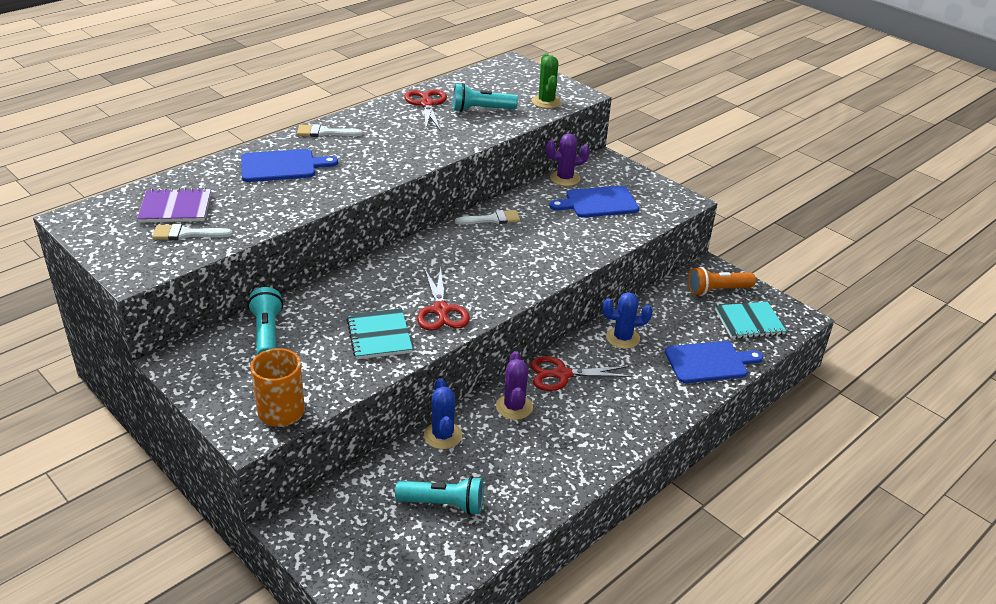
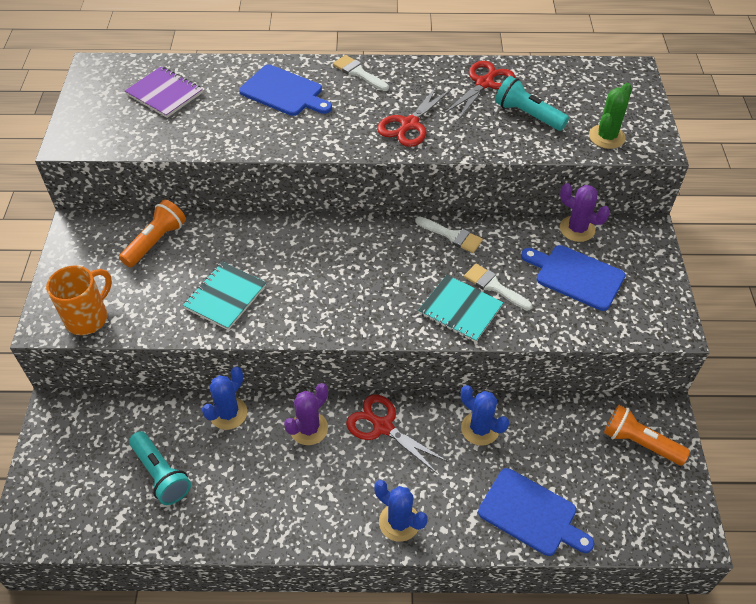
camera: 45 degrees right, 15 degrees up
white brush [152,224,233,240] -> white brush moved to [464,264,532,310]
turquoise flashlight [248,287,283,355] -> orange flashlight [119,200,186,267]
red scissors [417,267,470,331] -> red scissors moved to [377,85,452,147]
turquoise notebook [715,302,786,339] -> turquoise notebook moved to [418,275,503,343]
none -> blue cactus [374,480,427,542]

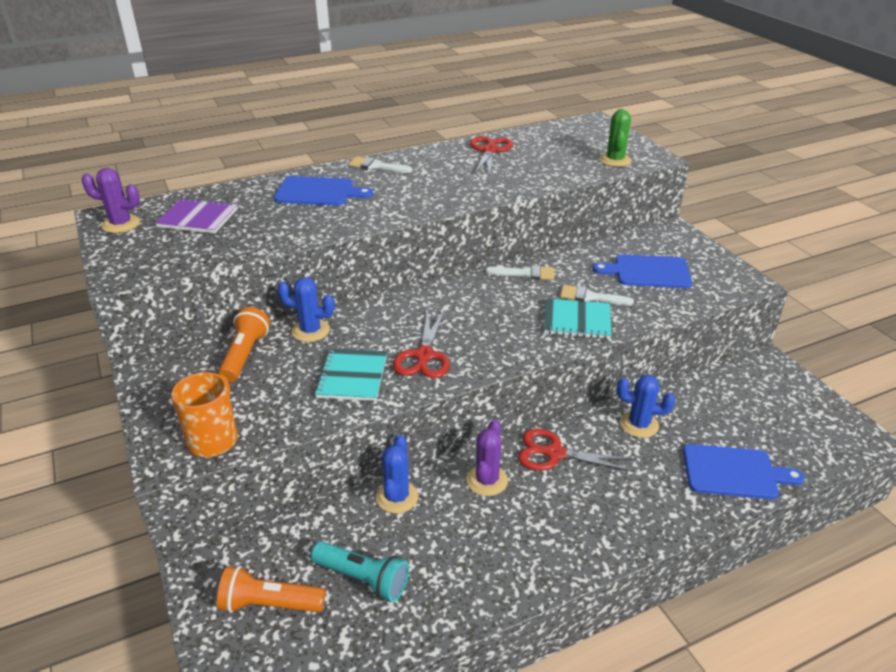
camera: 25 degrees left, 15 degrees down
blue cactus [374,480,427,542] -> blue cactus moved to [277,277,335,342]
red scissors [377,85,452,147] -> red scissors moved to [393,310,450,378]
turquoise flashlight [495,76,569,131] -> none
purple cactus [560,183,610,242] -> purple cactus moved to [82,168,140,233]
orange flashlight [604,405,690,466] -> orange flashlight moved to [217,566,325,613]

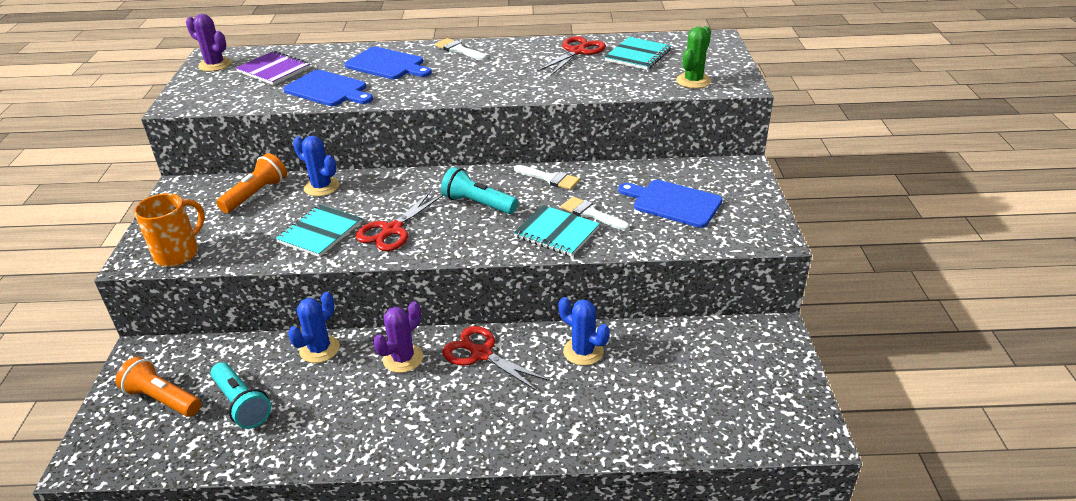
camera: 25 degrees right, 0 degrees up
blue cutting board [683,444,805,499] -> blue cutting board moved to [283,70,373,106]
none -> turquoise flashlight [441,167,518,214]
none -> turquoise notebook [604,37,671,70]

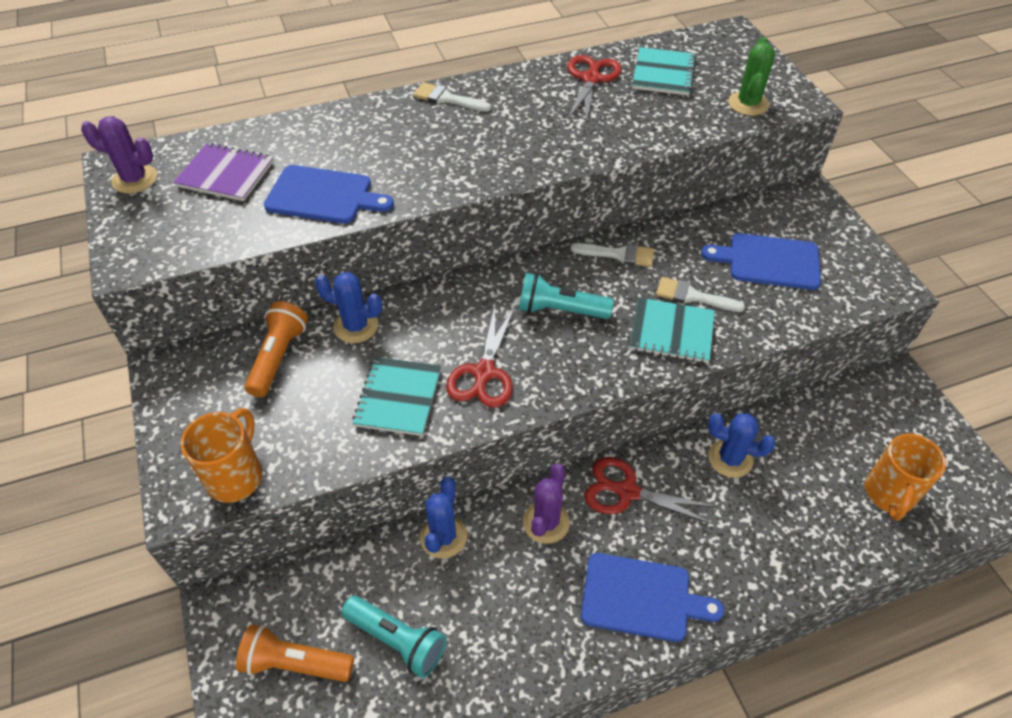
camera: 20 degrees left, 15 degrees up
blue cutting board [345,47,432,79] -> blue cutting board moved to [581,553,724,642]
none -> orange mug [865,434,946,521]

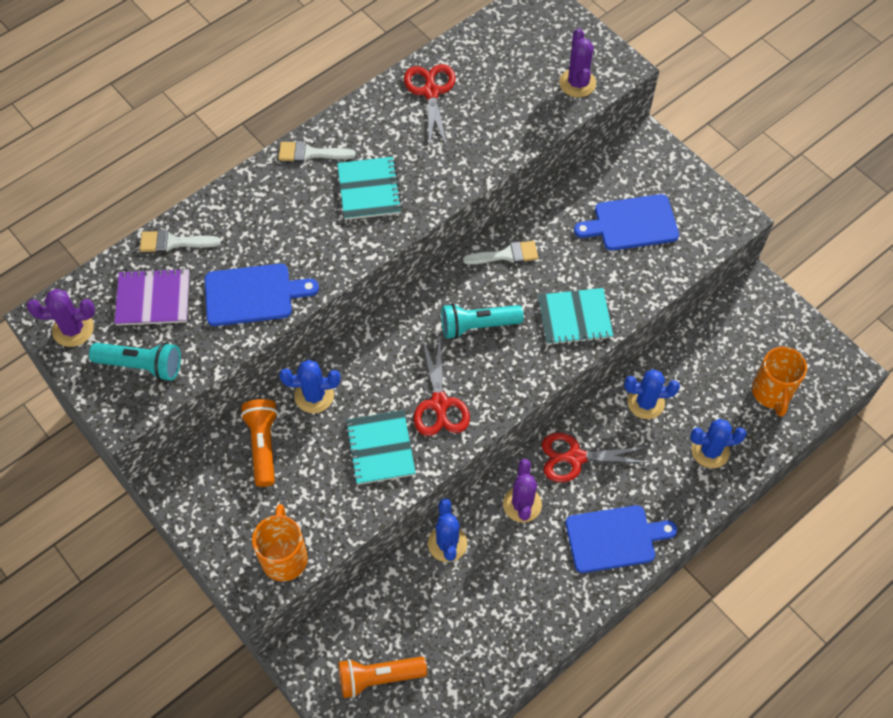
camera: 20 degrees left, 10 degrees up
turquoise flashlight [342,596,446,678] -> turquoise flashlight moved to [89,342,181,381]
turquoise notebook [632,47,696,96] -> turquoise notebook moved to [337,157,402,220]
white brush [656,277,745,312] -> white brush moved to [140,230,221,253]
green cactus [728,37,775,116] -> purple cactus [559,28,596,97]
none -> blue cactus [690,419,747,468]

